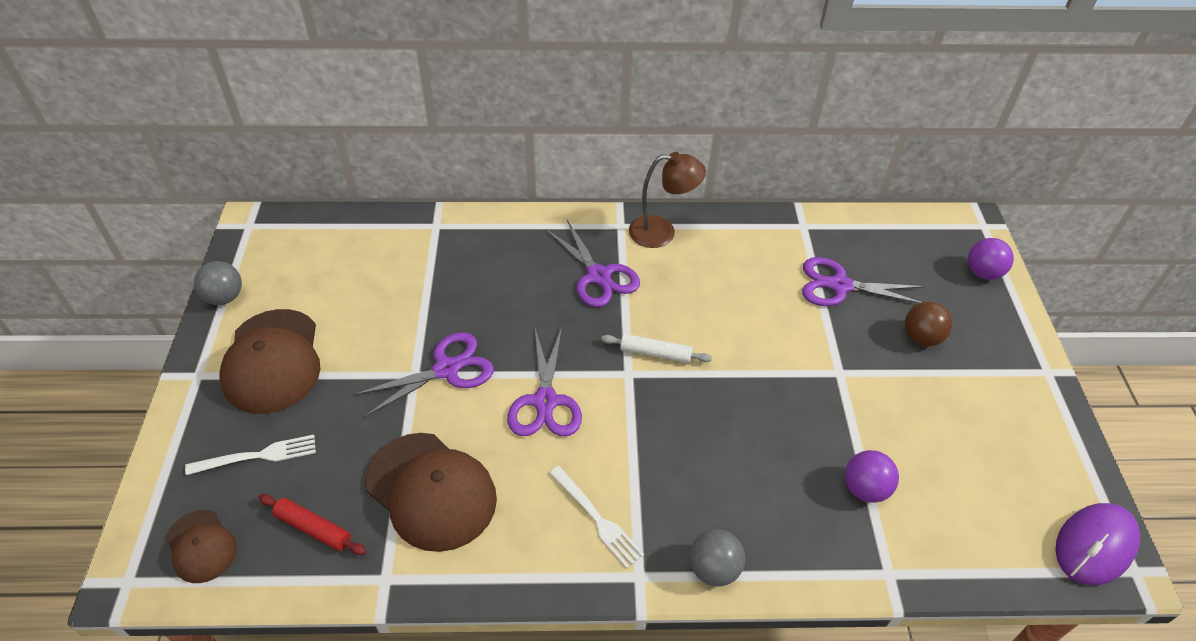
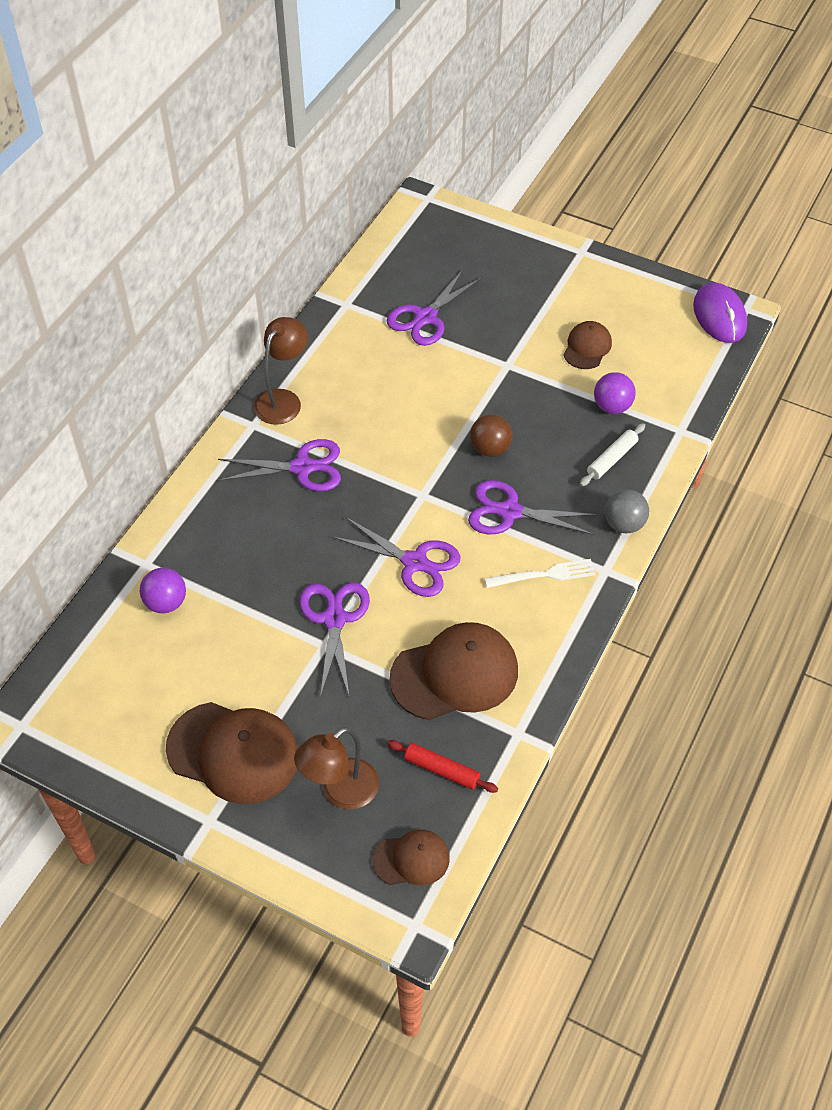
camera: 60 degrees left, 5 degrees up
white fork [185,435,316,475] -> brown lamp [294,727,379,810]
grey ball [194,261,242,305] -> none
red rolling pin [258,494,366,555] -> red rolling pin turned 60 degrees clockwise [387,740,498,793]
white rolling pin [601,334,712,363] -> white rolling pin moved to [580,423,645,486]
brown ball [905,301,953,346] -> brown ball moved to [470,414,512,457]
purple ball [968,238,1014,280] -> purple ball moved to [140,568,186,613]
none -> purple scissors [468,480,598,535]
none -> brown cap [563,321,612,369]

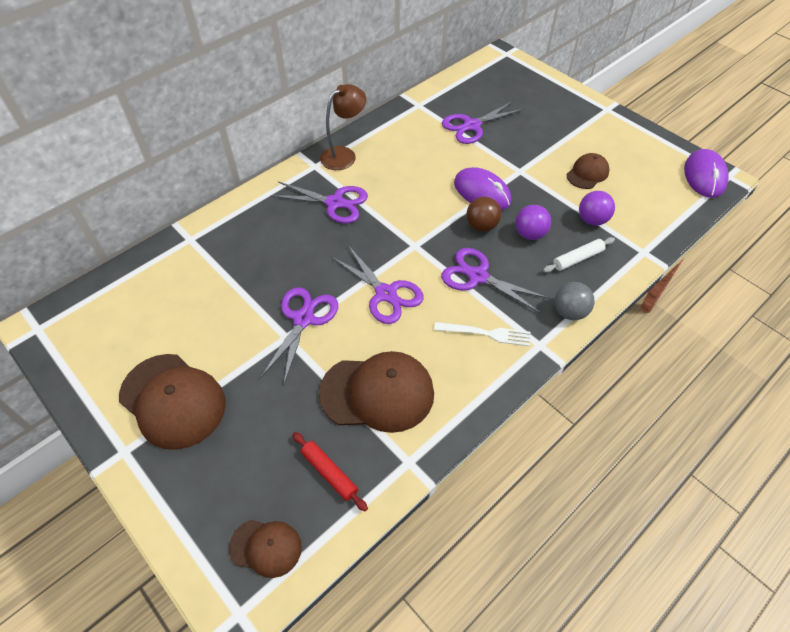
camera: 20 degrees right, 0 degrees up
purple ball [140,568,186,613] -> purple ball moved to [515,205,551,240]
brown lamp [294,727,379,810] -> none
none -> purple mouse [454,167,511,210]

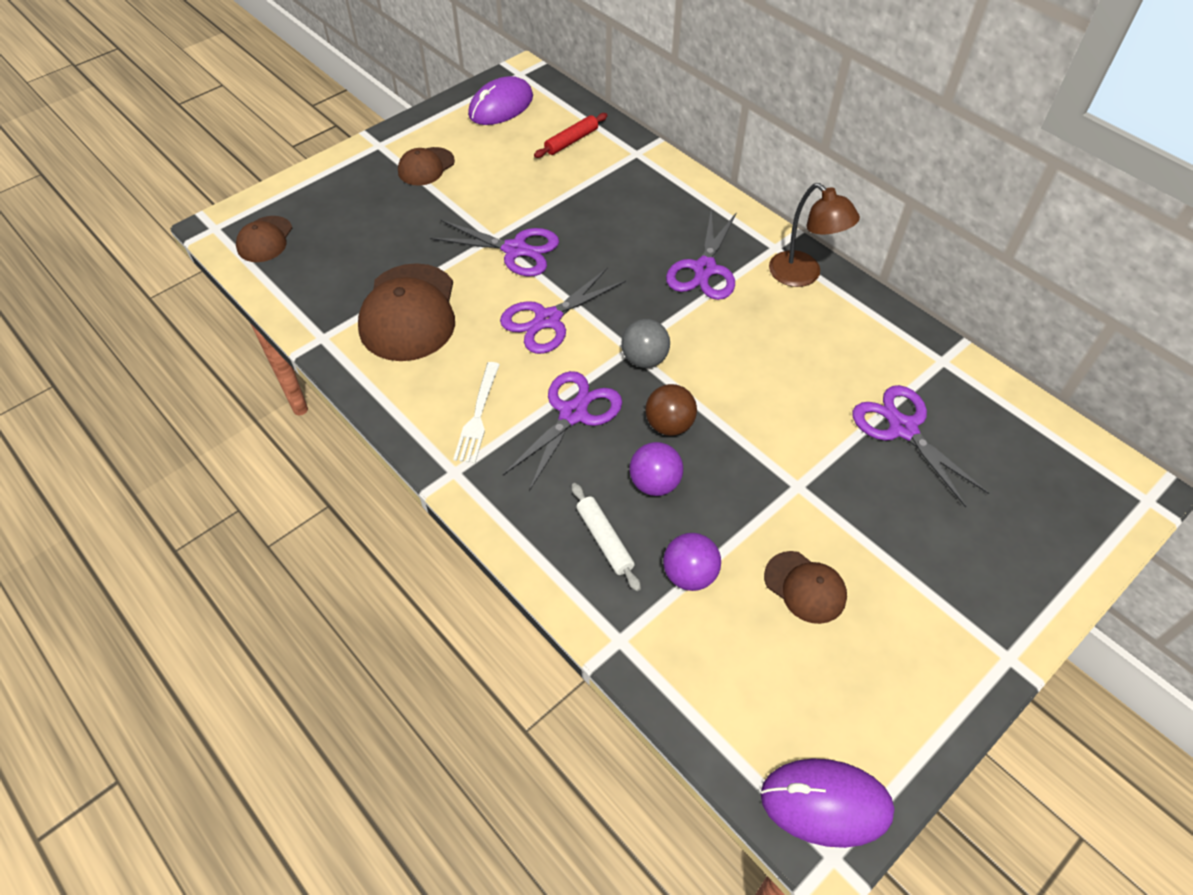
camera: 90 degrees right, 0 degrees up
brown cap [119,354,226,450] -> brown cap [398,147,455,186], size x0.54
red rolling pin [293,432,368,511] -> red rolling pin moved to [534,113,608,158]
purple mouse [454,167,511,210] -> purple mouse moved to [468,76,533,125]
grey ball [554,282,595,320] -> grey ball moved to [621,319,670,368]

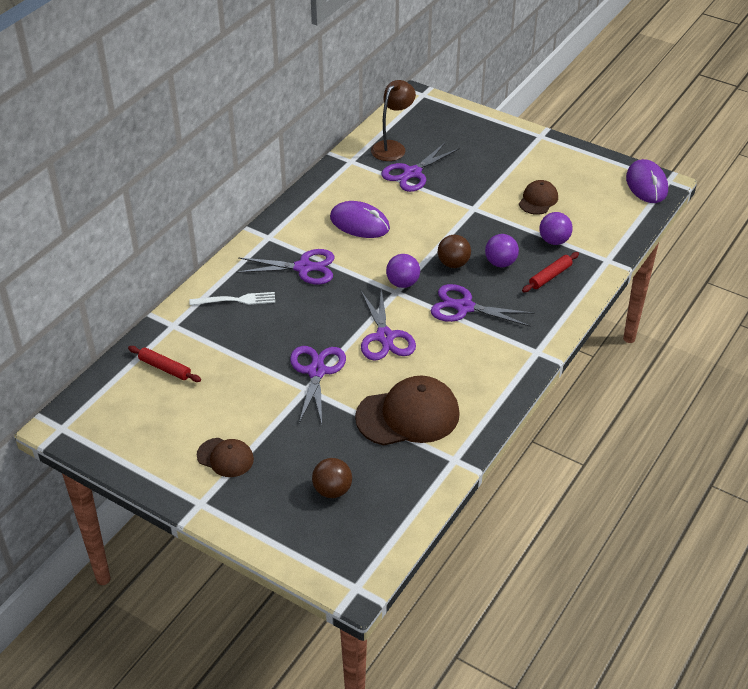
camera: 105 degrees left, 10 degrees down
brown cap [236,216,292,262] -> none
white fork [453,362,500,463] -> white fork moved to [189,292,275,305]
purple mouse [468,76,533,125] -> purple mouse moved to [330,201,390,238]
purple scissors [500,267,626,354] -> purple scissors turned 45 degrees clockwise [361,288,416,361]
white rolling pin [572,483,641,591] -> red rolling pin [522,252,579,292]
grey ball [621,319,670,368] -> purple ball [386,254,420,288]
brown lamp [769,183,860,287] -> brown lamp moved to [371,80,416,161]
none -> brown ball [312,458,352,498]

